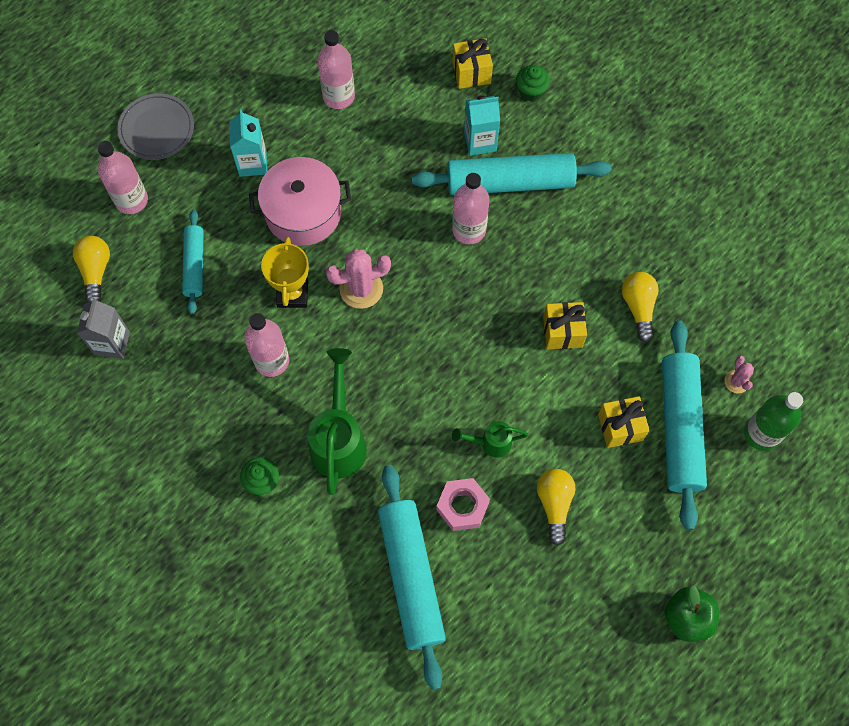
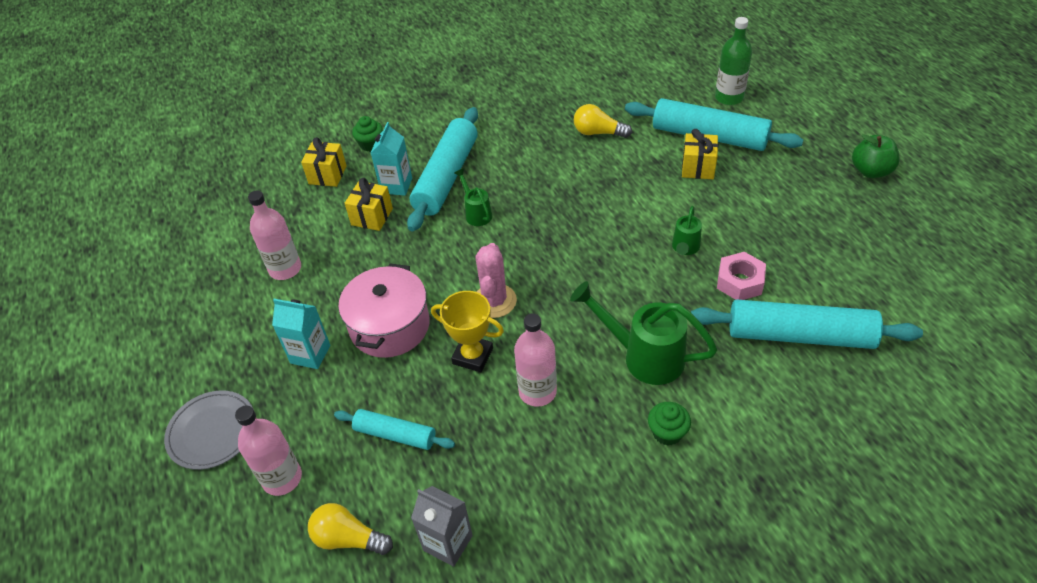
camera: 65 degrees left, 20 degrees down
pink bottle [452,173,490,245] -> green watering can [454,168,492,226]
yellow light bulb [537,469,576,546] -> none
yellow gift [543,302,587,350] -> yellow gift moved to [345,178,393,231]
pink cactus [725,355,754,393] -> none

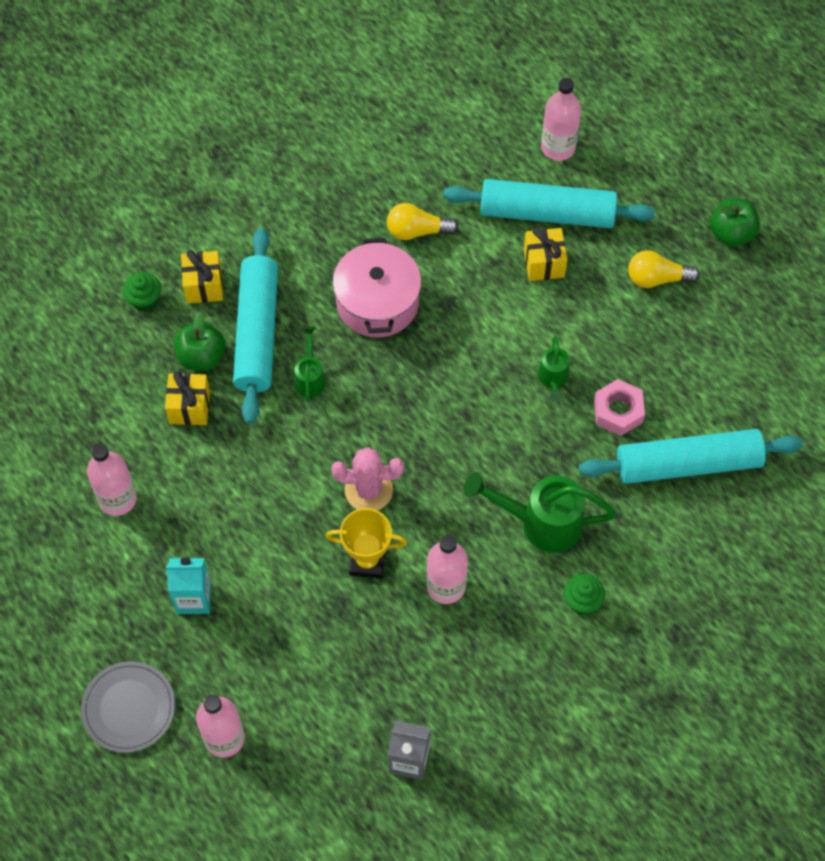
camera: 20 degrees left, 15 degrees up
yellow gift [301,137,347,187] -> yellow gift moved to [181,250,223,304]
yellow light bulb [308,503,393,555] -> yellow light bulb moved to [628,250,700,288]
turquoise rolling pin [334,409,455,450] -> none
pink pot [338,263,430,358] -> pink pot moved to [332,238,422,337]
turquoise carton [371,122,412,196] -> green apple [174,312,226,371]
green watering can [454,168,492,226] -> green watering can turned 45 degrees clockwise [295,326,326,402]
pink cactus [475,243,517,318] -> pink cactus turned 75 degrees counterclockwise [332,447,404,510]
green bottle [715,17,752,105] -> pink bottle [541,78,581,161]

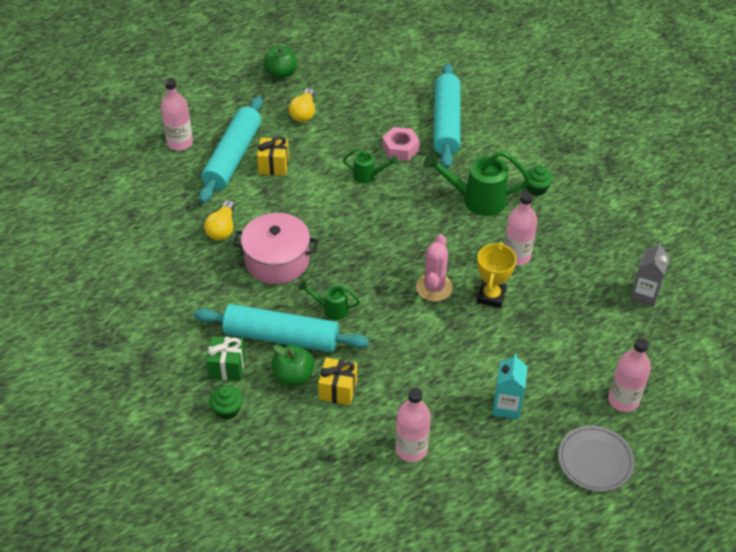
camera: 80 degrees left, 15 degrees down
yellow gift [181,250,223,304] -> green gift [206,336,245,381]
green watering can [464,472,617,553] -> green watering can turned 75 degrees clockwise [423,151,530,216]

